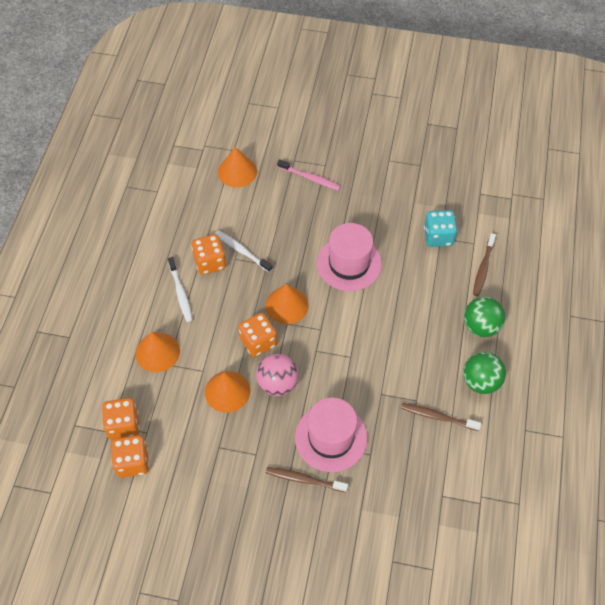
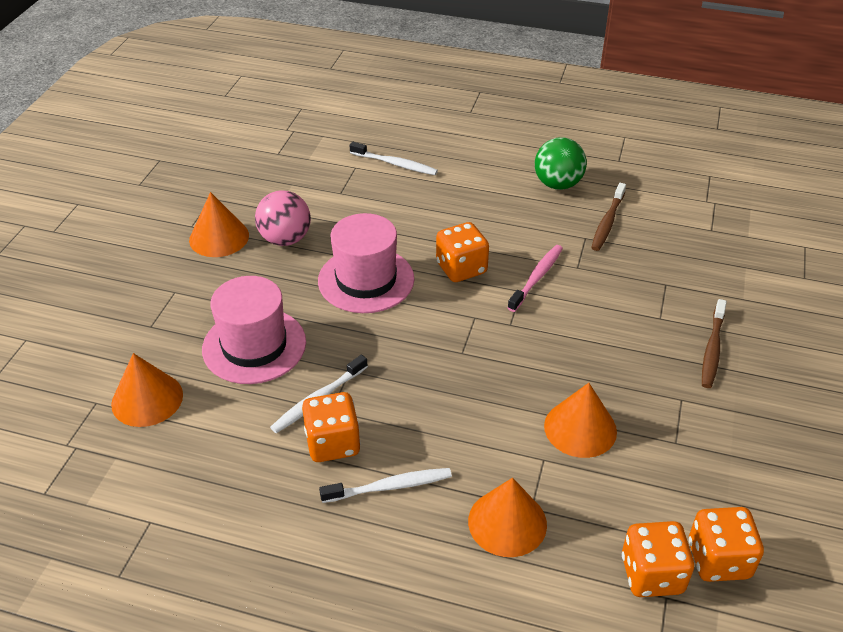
camera: 85 degrees left, 15 degrees down
orange dice [238,313,277,357] -> orange dice moved to [436,222,489,282]
pink ball [256,354,298,396] -> pink ball moved to [255,190,311,246]
orange cone [265,284,309,324] -> orange cone moved to [189,192,249,257]
pink toothbrush [277,159,341,191] -> pink toothbrush moved to [507,245,563,312]
pink hat [295,398,367,472] -> pink hat moved to [202,276,306,384]
turquoise dice [424,210,457,247] -> none
green ball [464,297,505,337] -> none
brown toothbrush [473,233,496,296] -> white toothbrush [350,142,438,175]

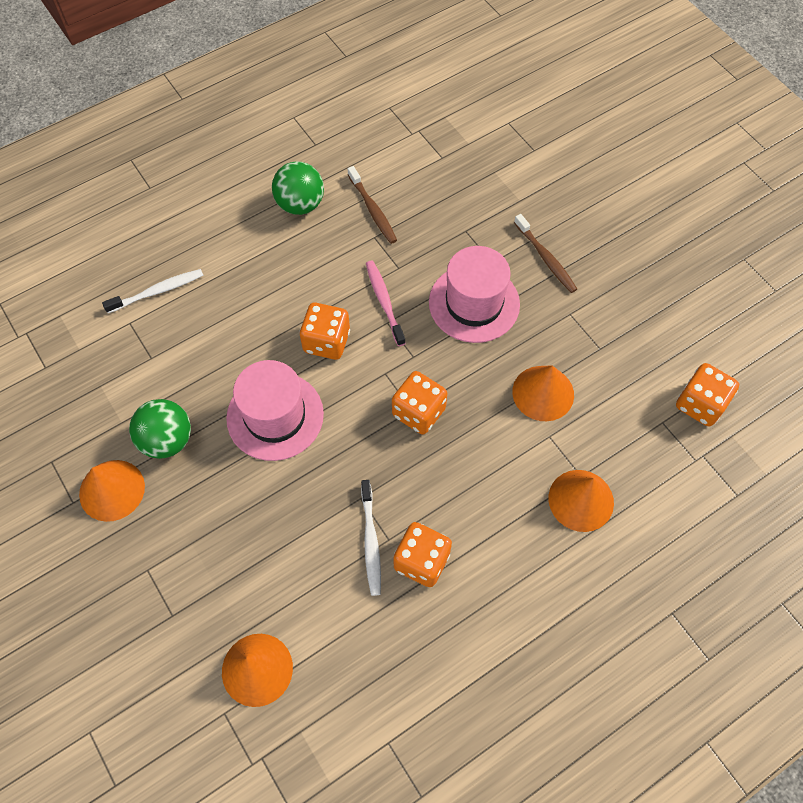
camera: 50 degrees left, 20 degrees up
pink hat [202,276,306,384] -> pink hat moved to [429,246,520,343]
pink ball [255,190,311,246] -> green ball [129,399,191,459]
white toothbrush [319,468,452,503] -> none
orange dice [622,521,694,597] -> orange dice moved to [392,371,447,435]

